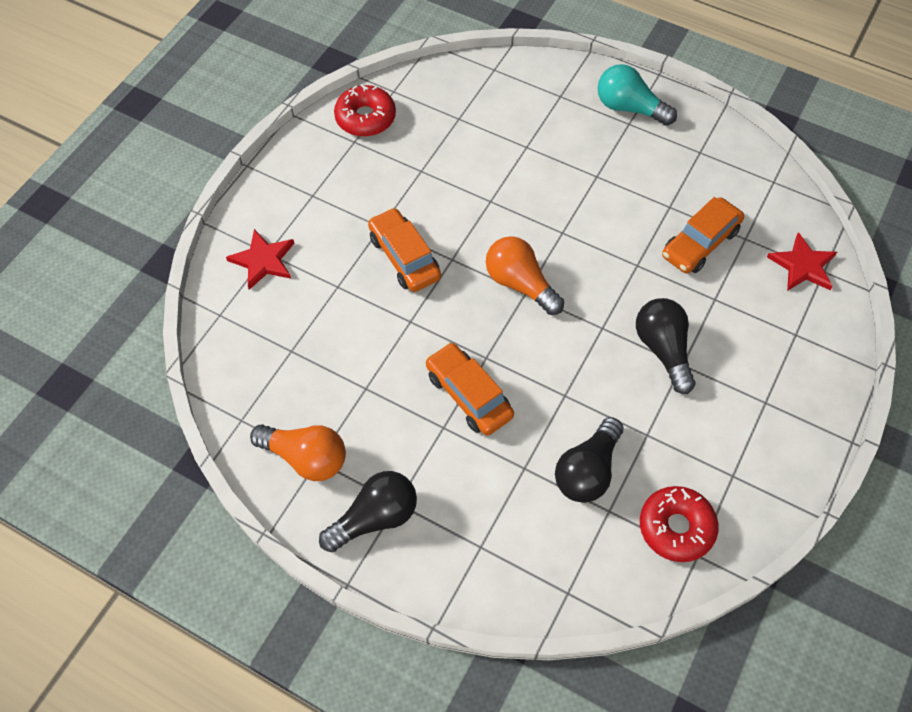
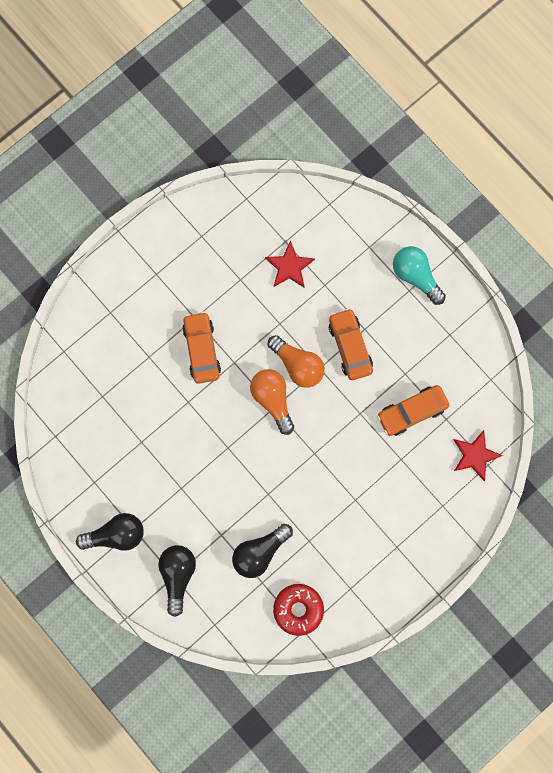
camera: 20 degrees right, 20 degrees up
red star [226,229,294,290] -> red star moved to [265,240,315,288]
orange light bulb [250,424,346,481] -> orange light bulb moved to [268,335,325,388]
red donut [334,84,396,137] -> none
orange car [425,342,514,436] -> orange car moved to [329,308,373,380]
black light bulb [636,298,696,394] -> black light bulb moved to [158,545,196,617]

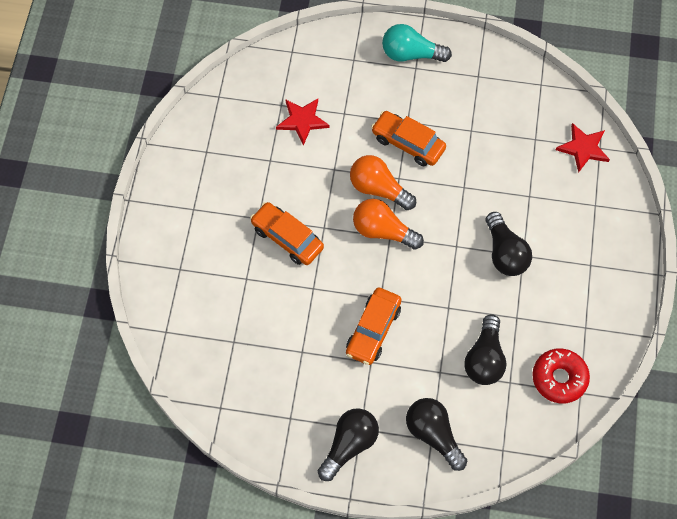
camera: 40 degrees left, 15 degrees down
orange light bulb [268,335,325,388] -> orange light bulb turned 150 degrees counterclockwise [350,155,416,210]
orange car [377,385,449,436] -> orange car moved to [346,287,401,365]
none -> black light bulb [486,212,532,276]

